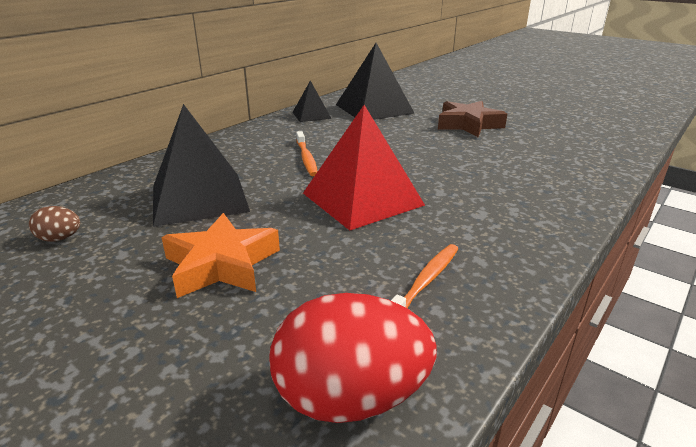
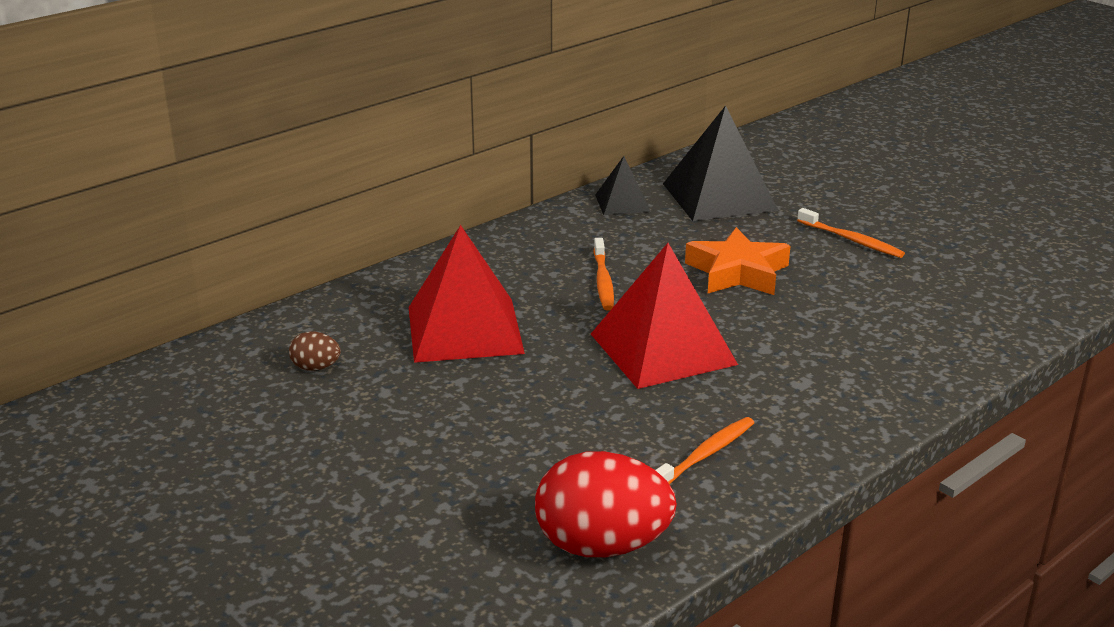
camera: 10 degrees right, 0 degrees up
black pyramid [153,104,250,227] -> red pyramid [408,225,525,363]
orange star [161,213,280,298] -> orange star moved to [685,227,791,295]
brown star [438,101,507,137] -> orange toothbrush [797,208,905,258]

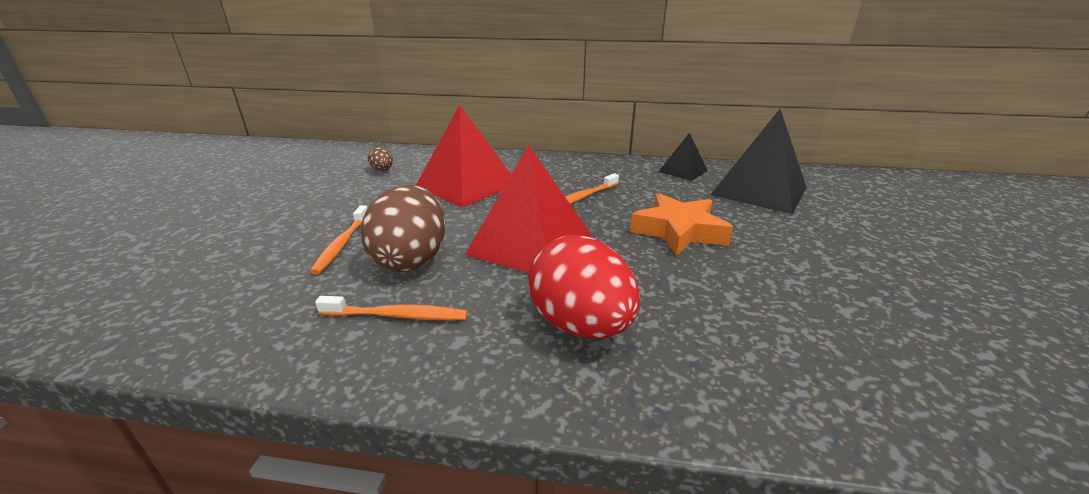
camera: 50 degrees right, 0 degrees up
red egg [535,451,677,557] -> red egg moved to [528,235,640,338]
orange toothbrush [797,208,905,258] -> orange toothbrush moved to [310,206,368,275]
none -> brown egg [360,185,446,272]

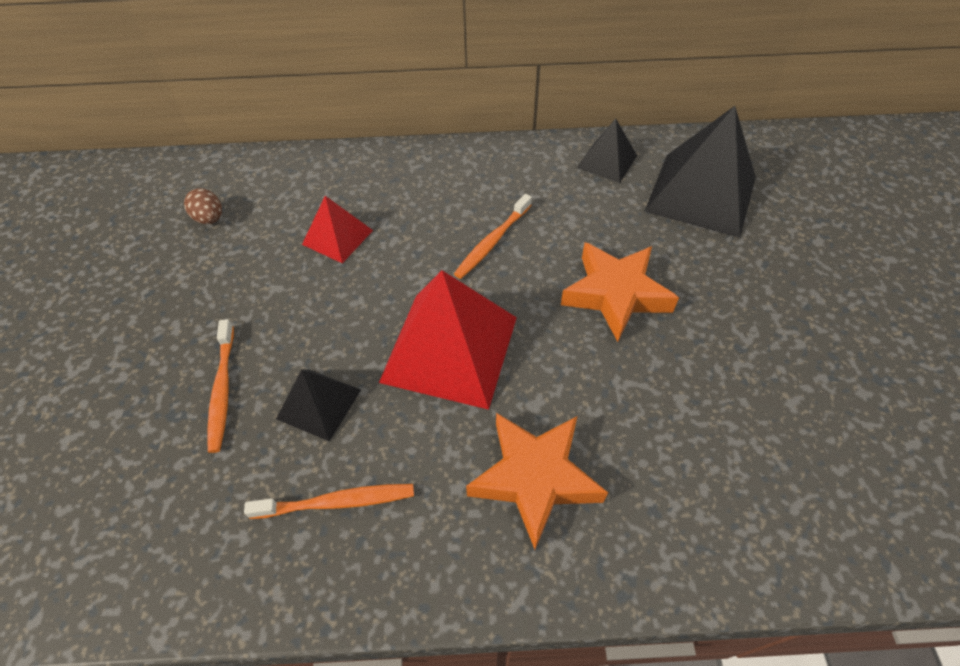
camera: 10 degrees left, 25 degrees up
brown egg [360,185,446,272] -> black pyramid [276,369,361,442]
red pyramid [416,105,511,207] -> red pyramid [302,196,373,263], size x0.53
red egg [528,235,640,338] -> orange star [466,413,608,549]

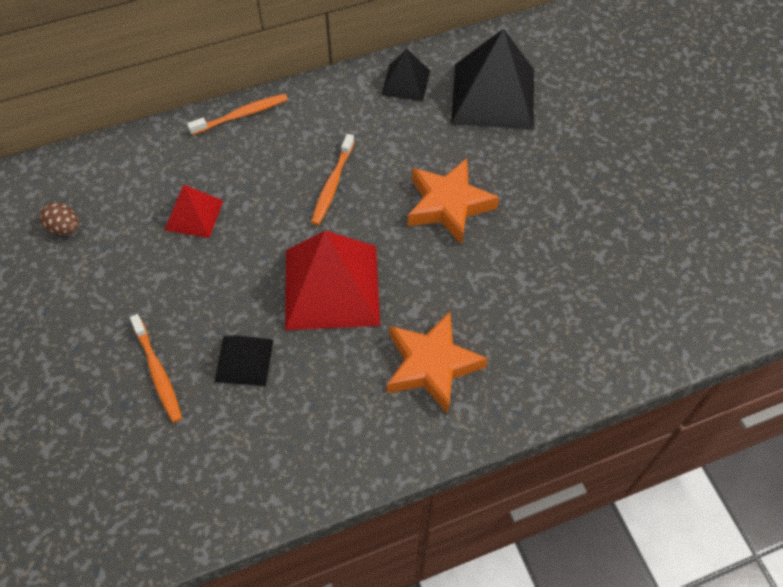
camera: 20 degrees left, 5 degrees up
orange toothbrush [244,484,414,519] -> orange toothbrush moved to [187,94,288,135]

